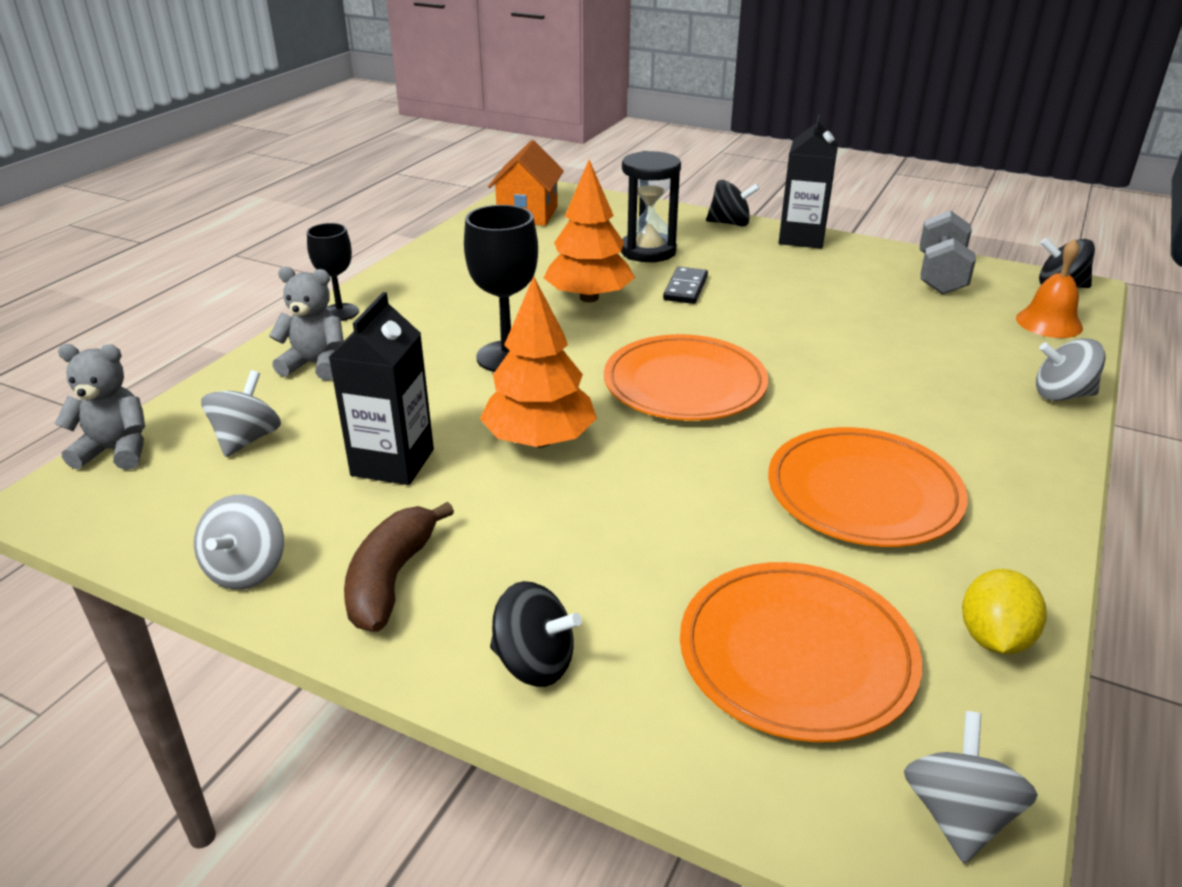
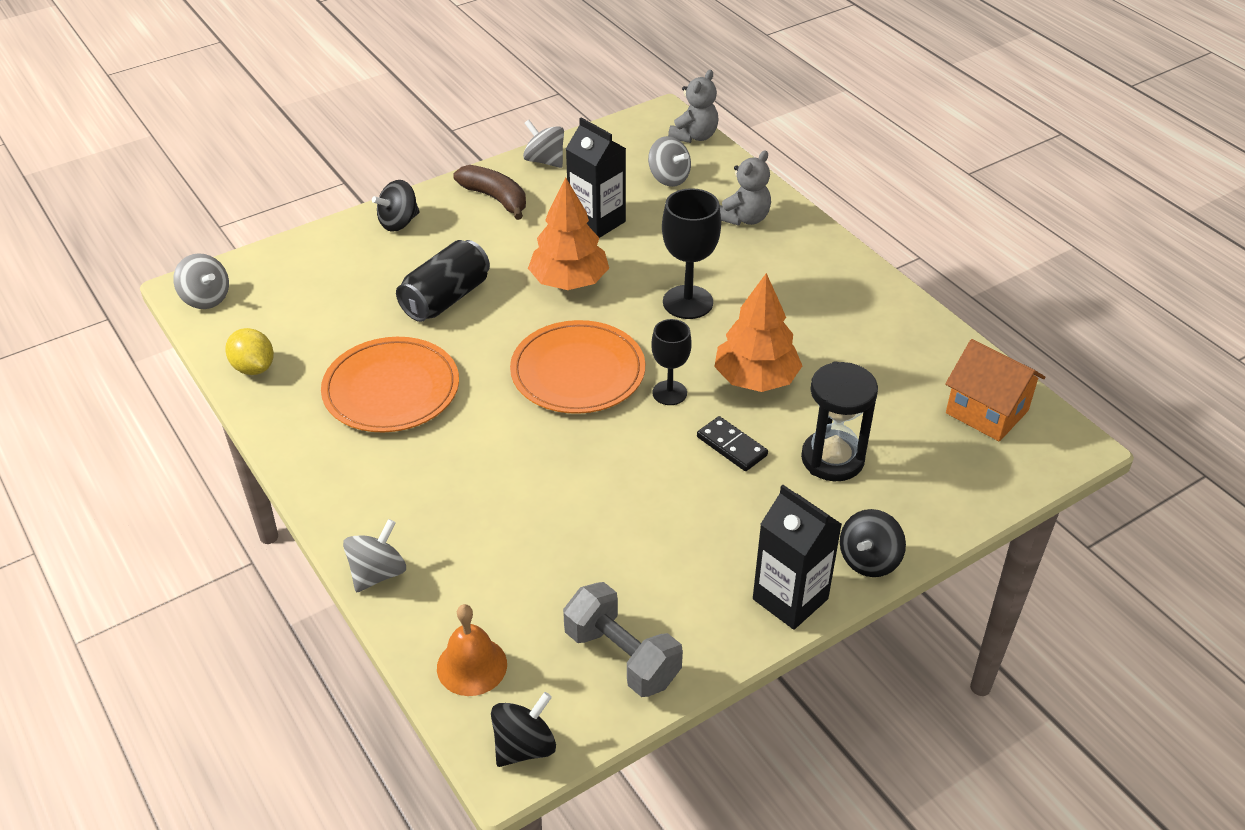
camera: 120 degrees right, 10 degrees up
black goblet [307,223,359,321] -> black goblet moved to [651,319,692,405]
orange plate [680,562,922,742] -> none
none -> black can [396,240,490,322]

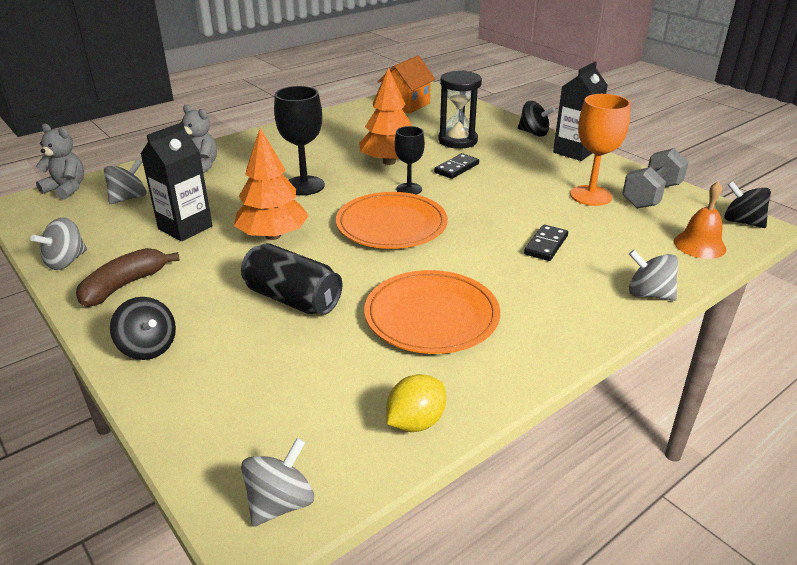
camera: 95 degrees left, 10 degrees down
none -> black domino [524,225,568,261]
none -> orange goblet [570,94,631,206]

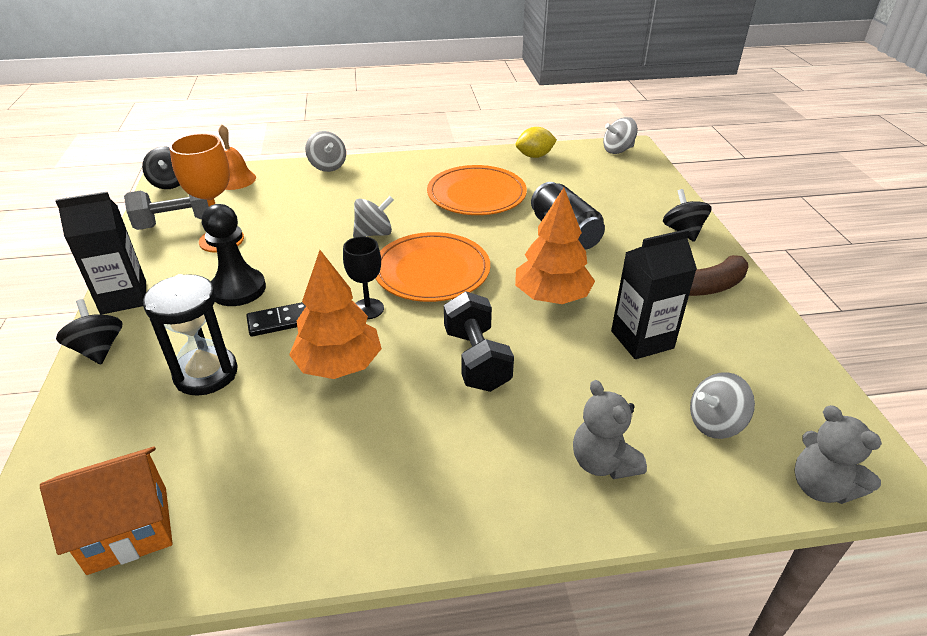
camera: 150 degrees left, 5 degrees up
grey spinning top [30,217,87,270] -> grey spinning top moved to [353,196,394,237]
black goblet [274,86,325,195] -> black dumbbell [444,291,514,392]
black domino [524,225,568,261] -> none
none -> black pawn [202,204,266,306]

